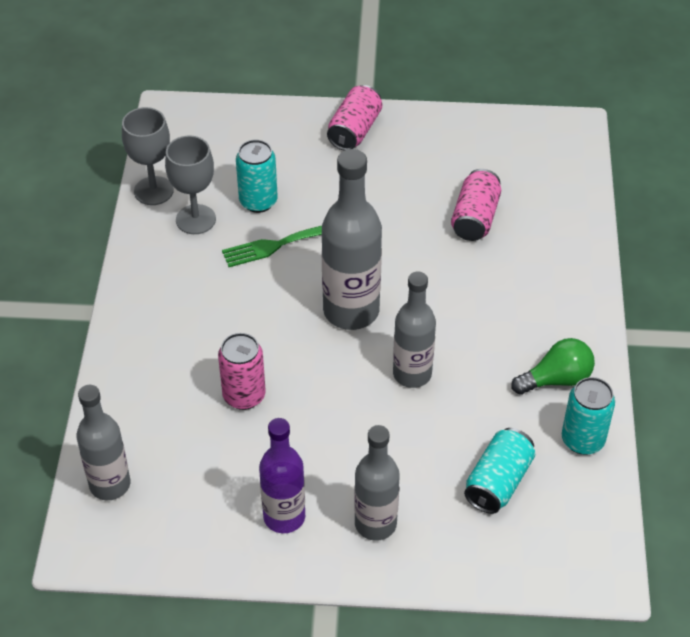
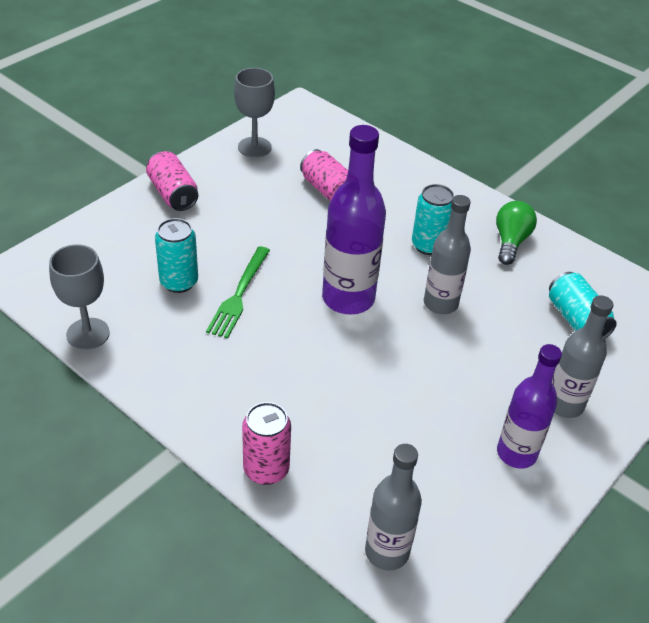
camera: 55 degrees left, 5 degrees down
grey goblet [165,136,216,234] -> grey goblet moved to [234,68,275,158]
pink can [218,333,266,410] -> pink can moved to [242,402,291,485]
grey bottle [322,149,382,330] -> purple bottle [322,125,386,315]
turquoise can [562,377,615,455] -> turquoise can moved to [412,184,454,255]

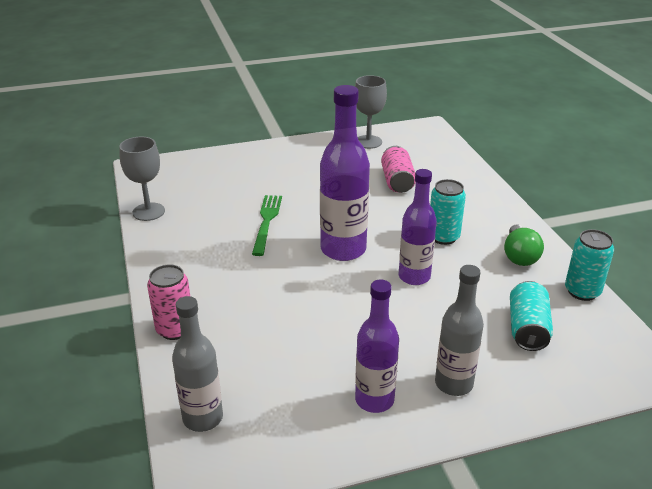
camera: 35 degrees right, 10 degrees down
pink can [146,151,198,211] -> none
turquoise can [155,218,198,293] -> turquoise can moved to [565,229,614,301]
green fork [206,246,270,338] -> green fork turned 135 degrees clockwise [252,195,282,256]
grey bottle [424,195,471,314] -> purple bottle [399,169,437,285]
green light bulb [496,201,537,265] -> green light bulb turned 135 degrees clockwise [504,224,544,266]

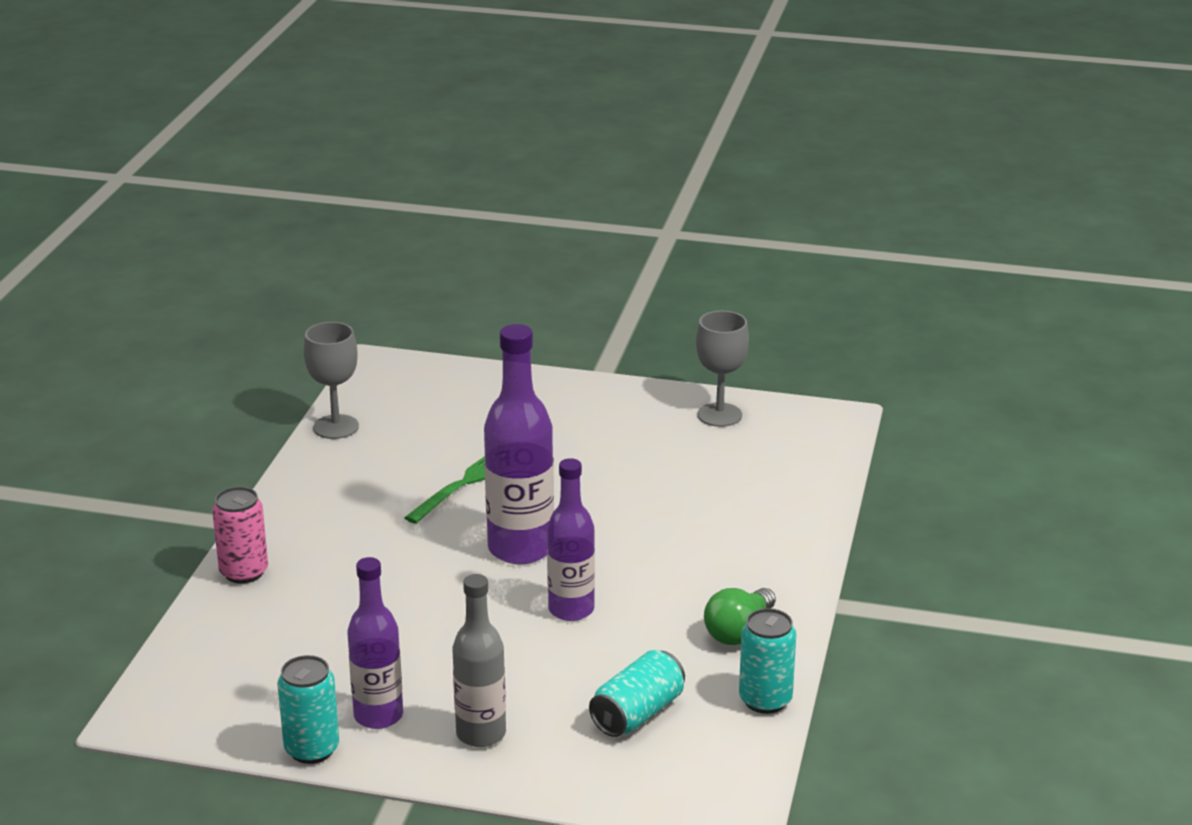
camera: 30 degrees right, 5 degrees down
grey bottle [172,296,223,432] -> none
pink can [381,146,416,193] -> none
turquoise can [430,179,466,245] -> turquoise can moved to [277,655,339,764]

